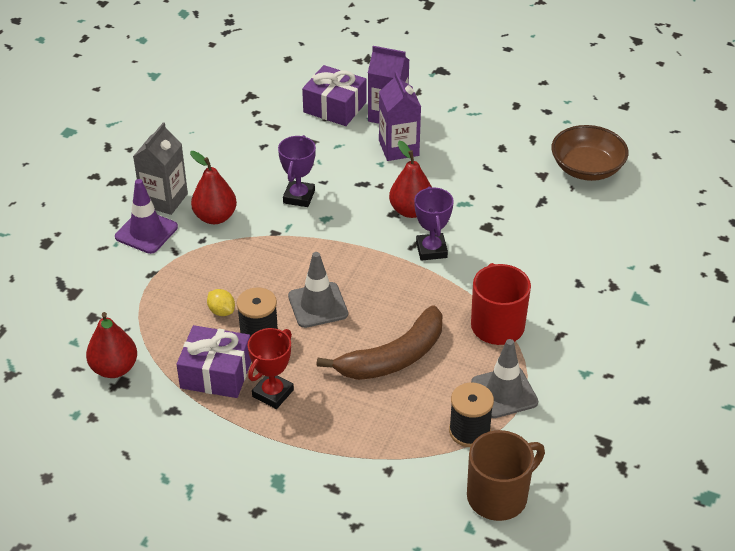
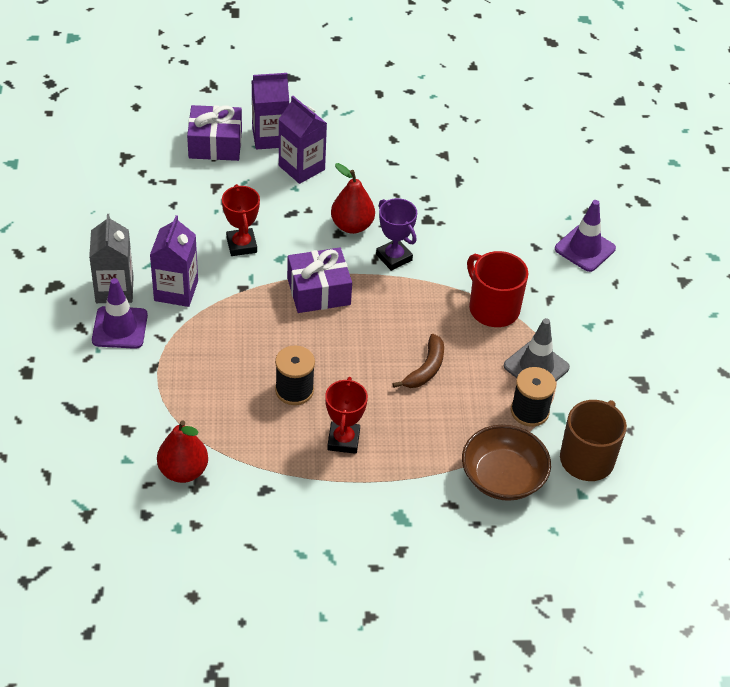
camera: 30 degrees left, 5 degrees up
purple gift [176,325,251,398] -> purple gift moved to [287,247,352,313]
red pear [190,151,237,224] -> purple carton [150,215,198,307]
yellow lemon [207,289,235,316] -> none
purple trophy [278,135,316,207] -> red trophy [222,184,260,256]
grey traffic cone [288,252,348,328] -> none
brown banana [316,305,442,380] -> brown banana [392,334,444,388], size x0.59
brown bowl [551,125,629,181] -> brown bowl moved to [462,425,551,501]
none -> purple traffic cone [555,200,616,272]

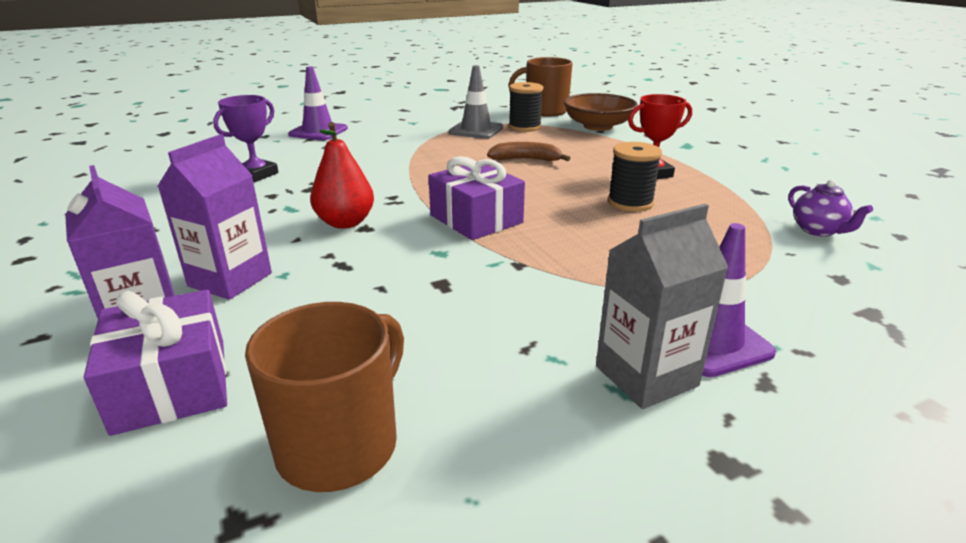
camera: 110 degrees left, 20 degrees down
purple carton [150,215,198,307] -> none
red pear [157,420,208,483] -> purple teapot [788,179,873,237]
red trophy [222,184,260,256] -> none
purple trophy [376,198,417,271] -> purple trophy moved to [213,95,278,182]
red mug [467,251,528,327] -> none
none -> brown mug [245,302,404,492]

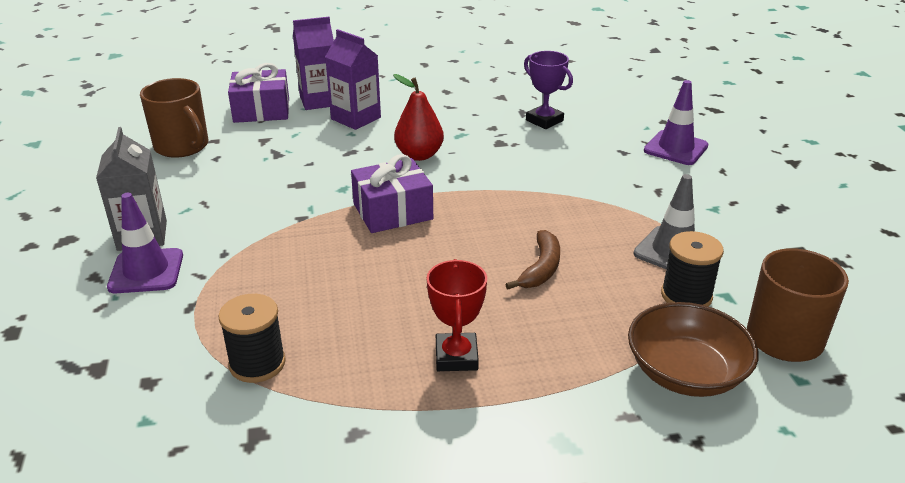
camera: 105 degrees right, 5 degrees up
black spool [608,142,662,212] -> black spool moved to [218,294,286,383]
purple teapot [788,179,873,237] -> none

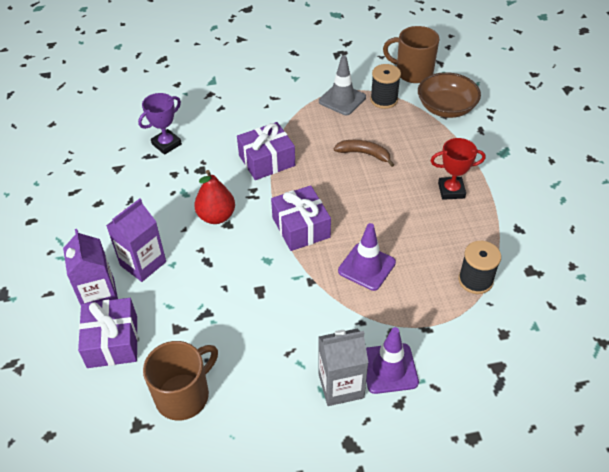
camera: 90 degrees left, 15 degrees up
purple traffic cone [644,80,708,165] -> purple traffic cone moved to [338,223,396,291]
none -> purple gift [237,122,295,180]

